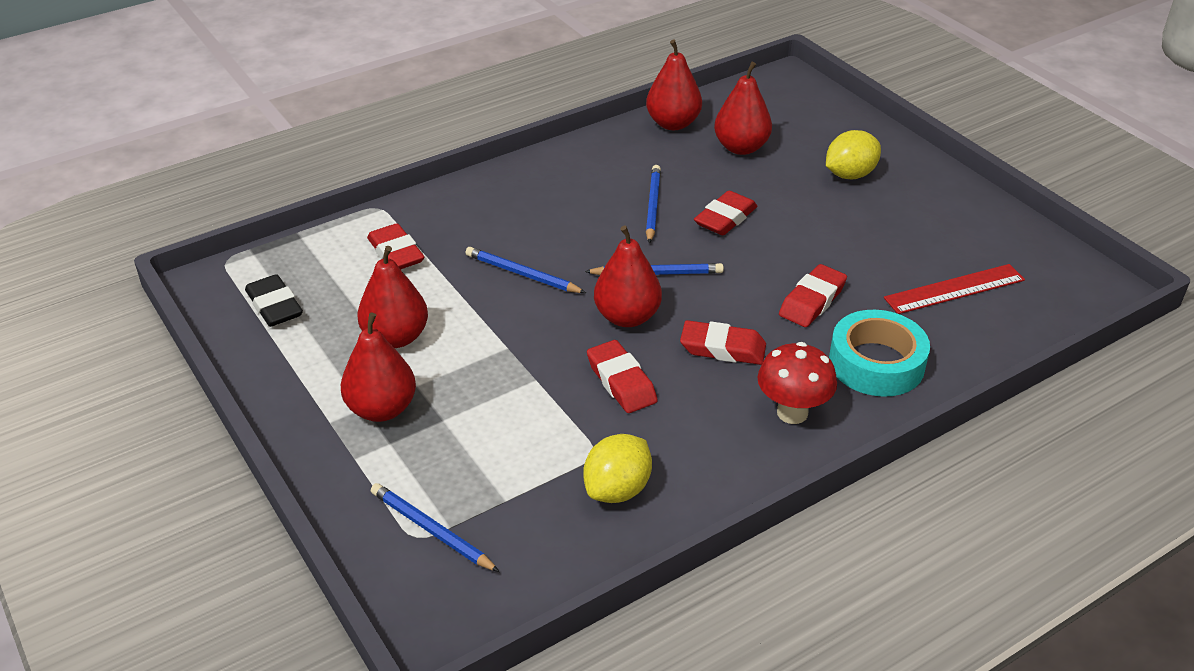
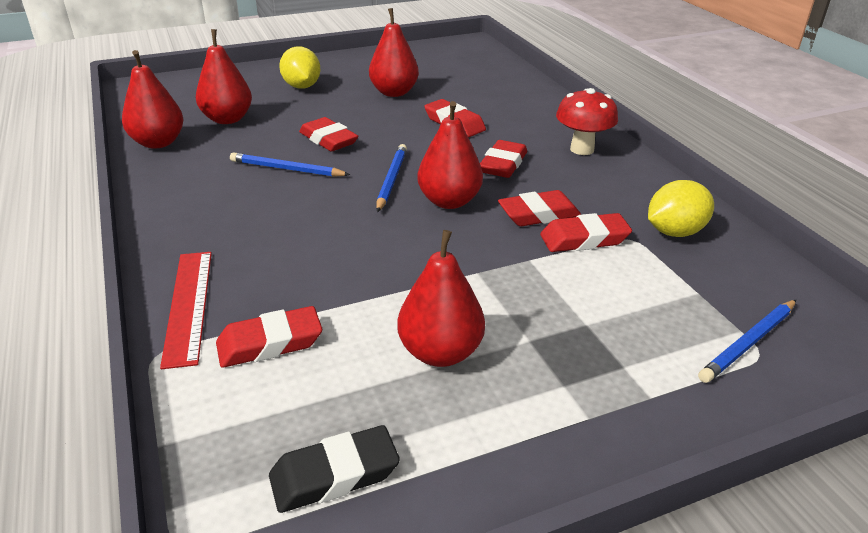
camera: 80 degrees left, 5 degrees down
red pear [341,313,416,422] -> red pear moved to [369,8,419,97]
blue pencil [465,247,586,293] -> none
yellow lemon [583,434,652,503] -> yellow lemon turned 75 degrees counterclockwise [648,180,714,237]
turquoise tape [829,310,930,397] -> none
red ruler [884,264,1025,314] -> red ruler moved to [160,252,212,369]
none -> red eraser [540,213,632,252]

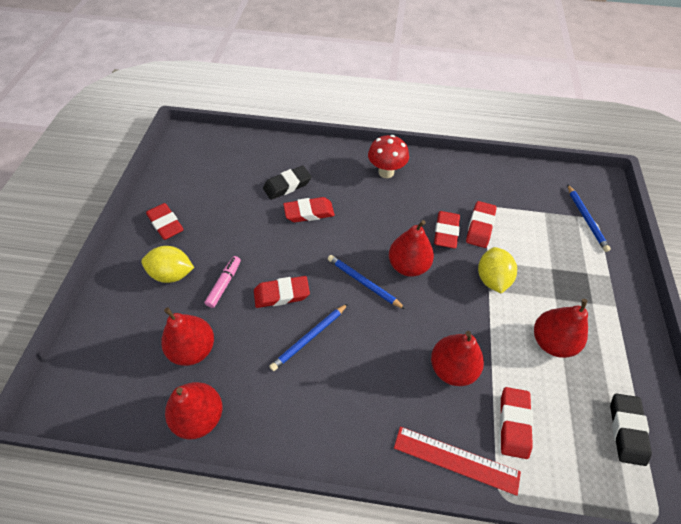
camera: 60 degrees left, 20 degrees up
red pear [369,8,419,97] -> red pear moved to [431,331,484,386]
red eraser [480,140,527,178] -> red eraser moved to [146,203,184,240]
yellow lemon [648,180,714,237] -> yellow lemon moved to [478,247,517,294]
none -> pink marker [205,256,241,308]
none -> black eraser [263,166,312,200]

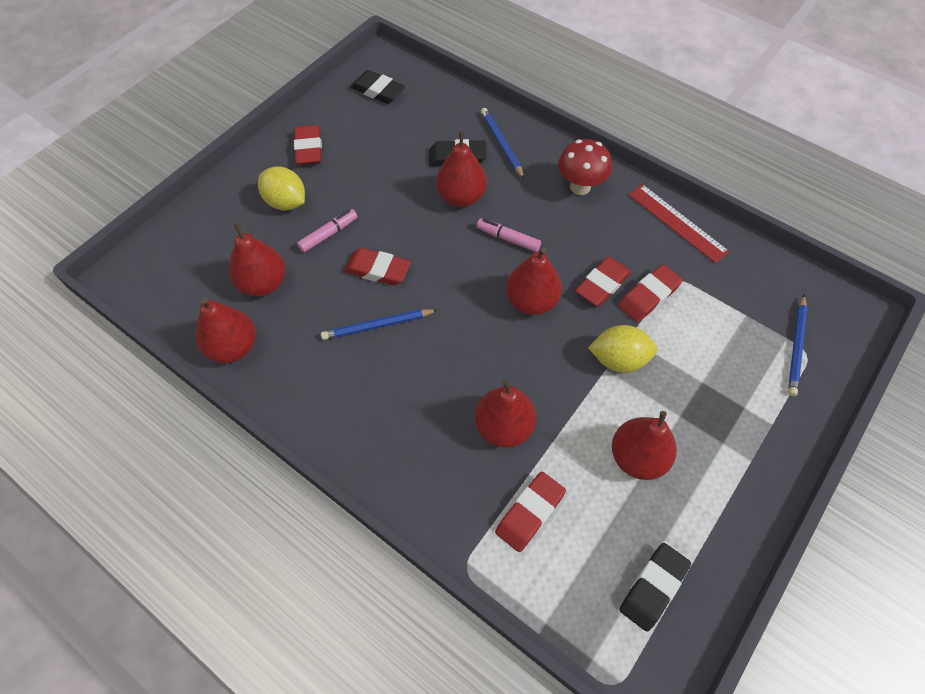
camera: 30 degrees right, 5 degrees up
red eraser [283,197,335,222] -> red pear [436,131,487,207]
blue pencil [328,255,405,309] -> blue pencil moved to [481,108,524,179]
red ruler [394,427,521,496] -> red ruler moved to [629,184,730,263]
yellow lemon [478,247,517,294] -> yellow lemon turned 60 degrees clockwise [588,325,657,373]
none -> black eraser [351,70,405,104]
none -> pink marker [477,218,541,252]

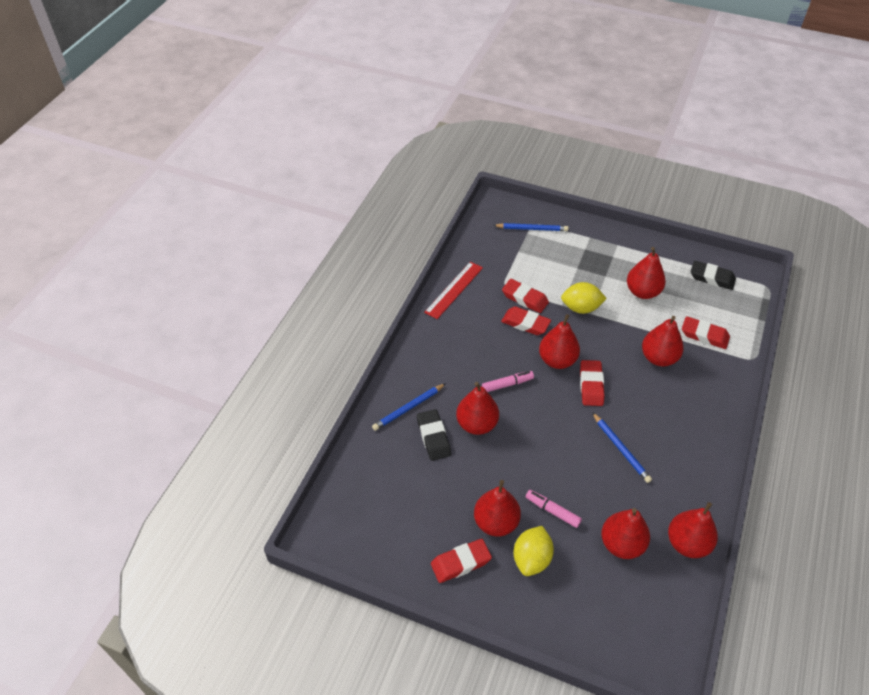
camera: 105 degrees left, 10 degrees down
red eraser [344,248,411,285] -> red eraser moved to [580,360,605,406]
black eraser [351,70,405,104] -> none
pink marker [477,218,541,252] -> pink marker turned 120 degrees counterclockwise [482,371,534,392]
red mushroom [558,139,612,195] -> none
yellow lemon [588,325,657,373] -> yellow lemon turned 75 degrees counterclockwise [561,282,607,314]
none -> red pear [474,480,521,537]

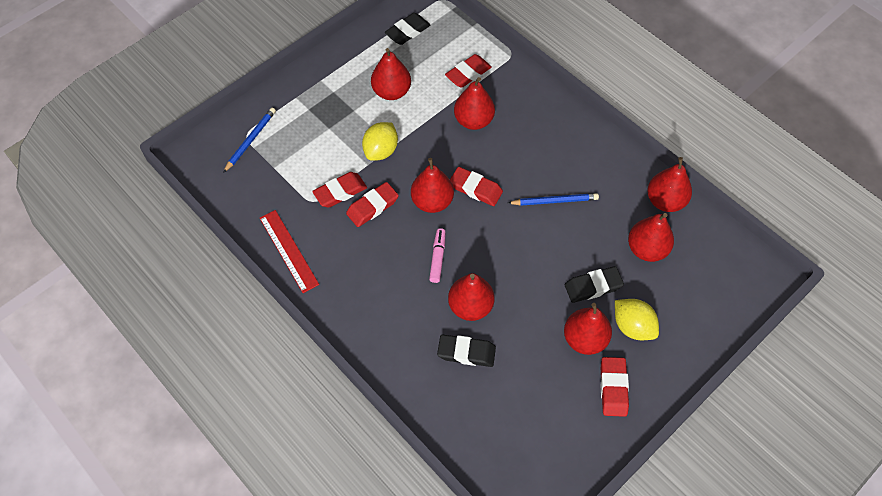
camera: 65 degrees left, 10 degrees up
blue pencil [372,383,446,431] -> none
pink marker [526,490,582,528] -> black eraser [565,266,624,303]

